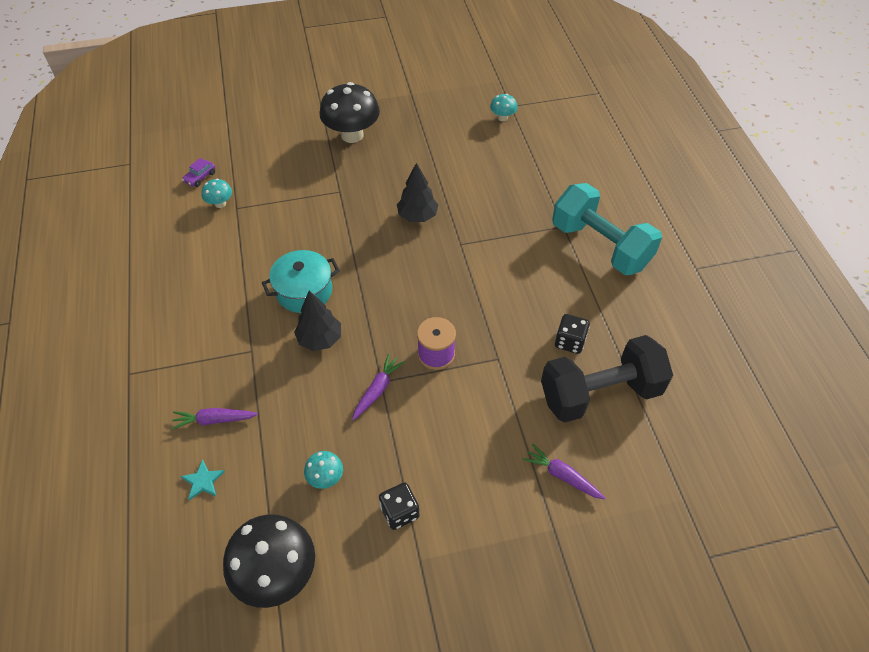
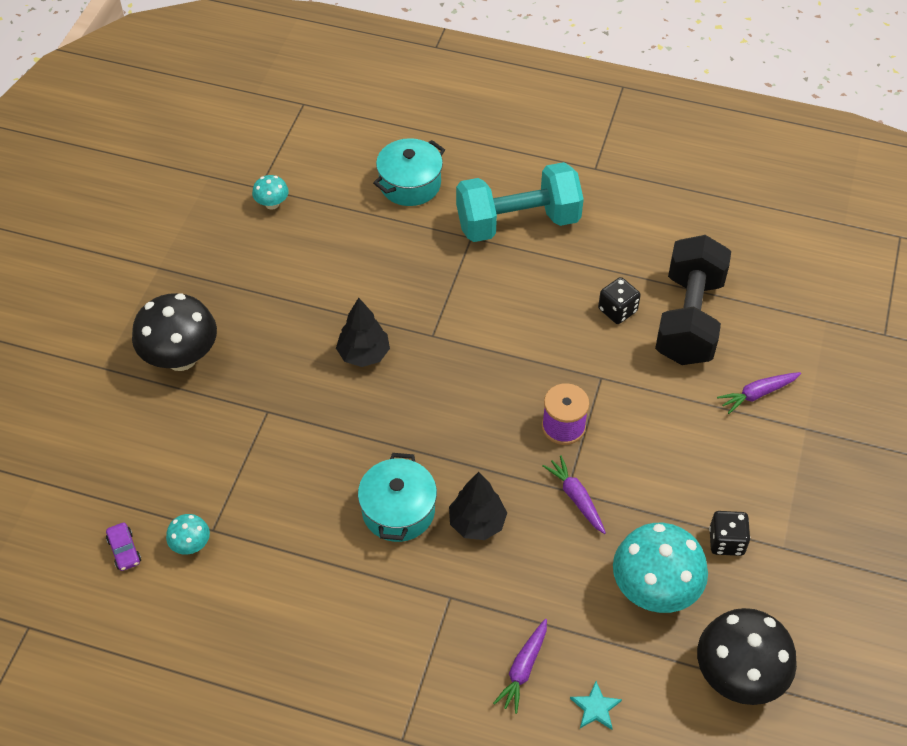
camera: 60 degrees left, 0 degrees up
turquoise mushroom [304,451,343,489] -> turquoise mushroom [613,523,708,613], size x2.11
none -> turquoise pot [373,138,445,206]

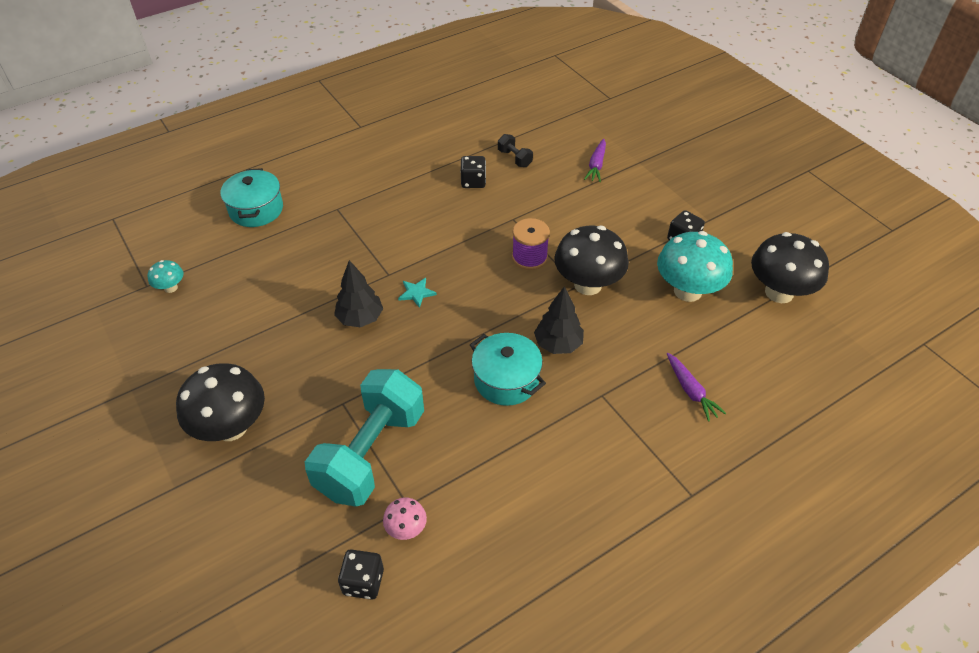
camera: 50 degrees left, 5 degrees down
purple car [106,523,141,571] -> black dice [338,549,384,600]
turquoise mushroom [166,514,210,555] -> pink mushroom [383,498,427,540]
turquoise dumbbell [456,162,584,242] -> turquoise dumbbell moved to [305,369,424,506]
purple carrot [542,455,606,534] -> black mushroom [554,226,629,295]
turquoise star [570,681,622,730] -> turquoise star moved to [398,278,437,308]
black dumbbell [655,235,731,365] -> black dumbbell [498,134,533,167], size x0.40

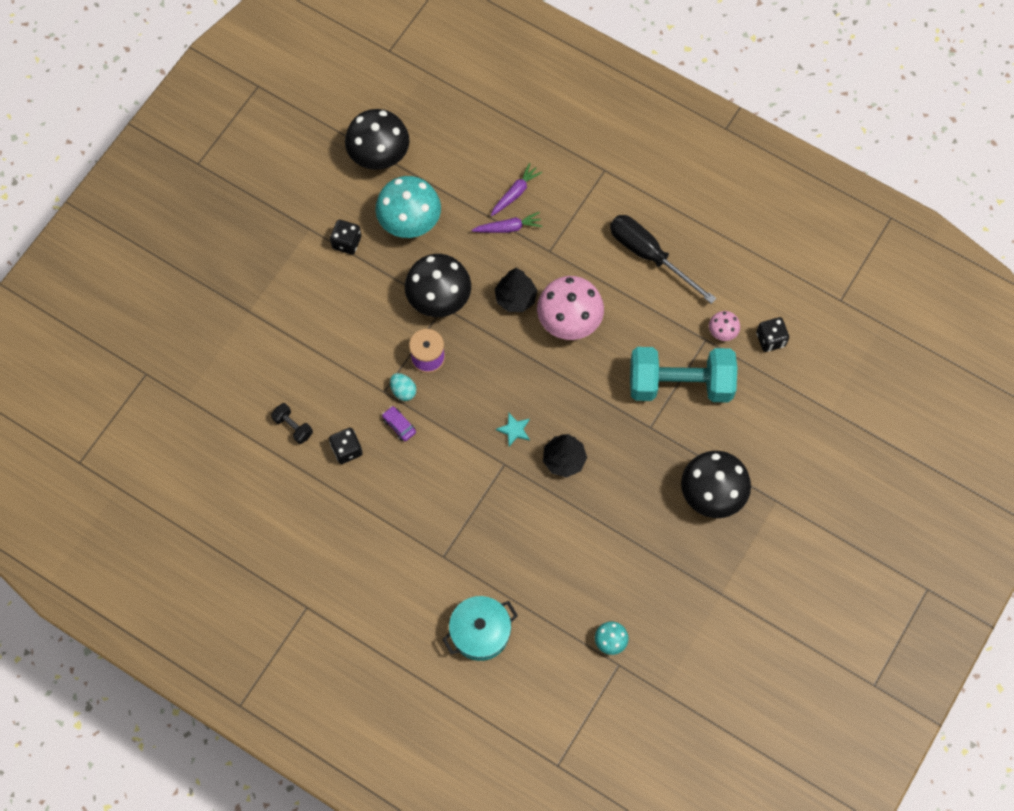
camera: 115 degrees left, 20 degrees up
turquoise pot [470,333,546,406] -> pink mushroom [537,276,604,340]
black dumbbell [498,134,533,167] -> black dumbbell turned 75 degrees counterclockwise [271,403,313,444]
purple carrot [584,139,606,182] -> purple carrot moved to [471,212,543,233]
none -> purple car [382,406,416,441]
none -> turquoise egg [390,373,416,401]
none -> black screwdriver [610,215,716,304]

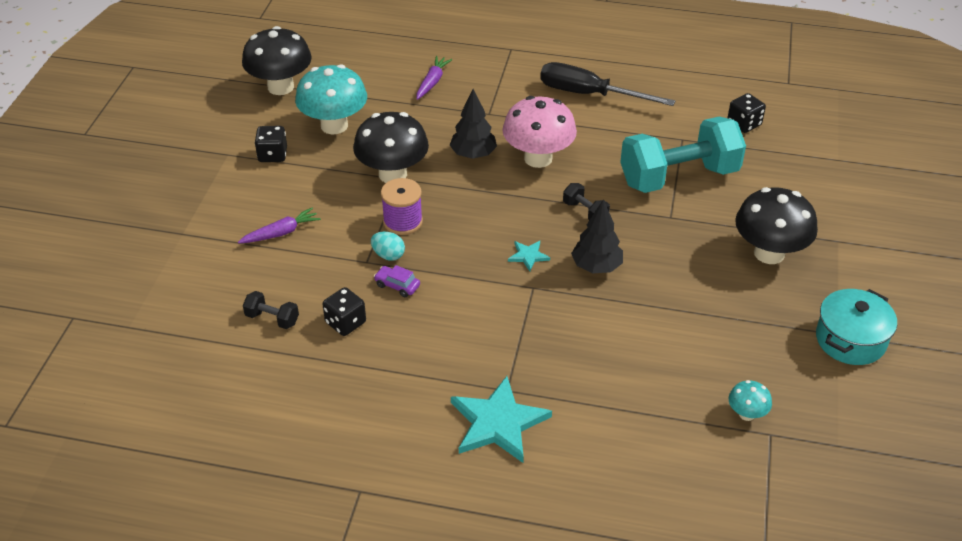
camera: 20 degrees left, 25 degrees down
turquoise pot [442,596,518,661] -> turquoise pot moved to [816,289,897,365]
purple carrot [471,212,543,233] -> purple carrot moved to [238,207,321,244]
pink mushroom [709,311,740,341] -> none
none -> turquoise star [451,376,552,463]
none -> black dumbbell [563,183,610,220]

